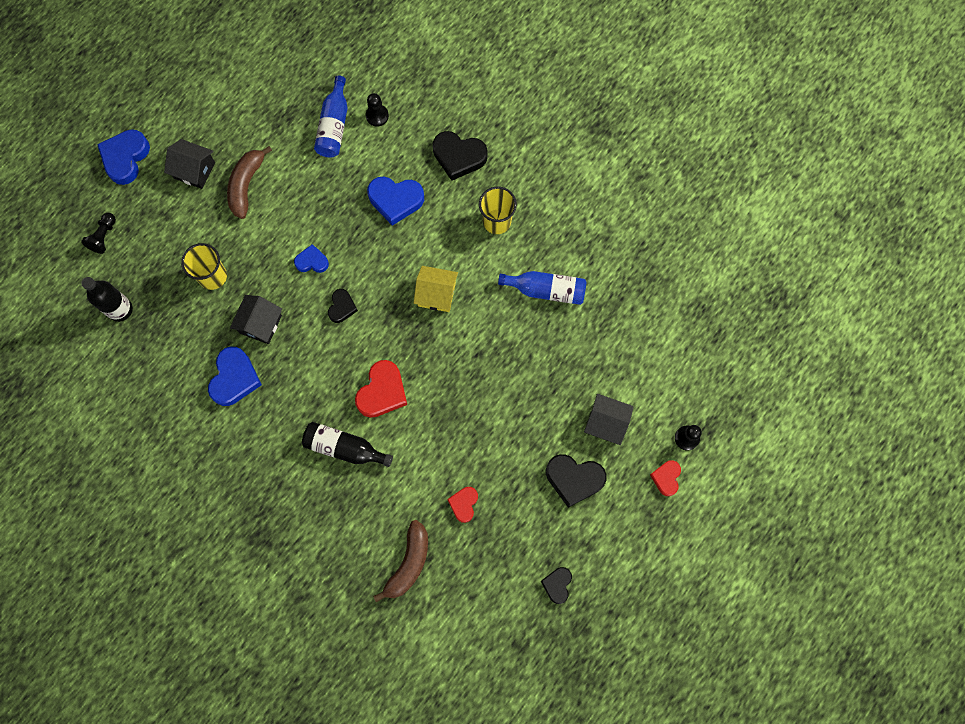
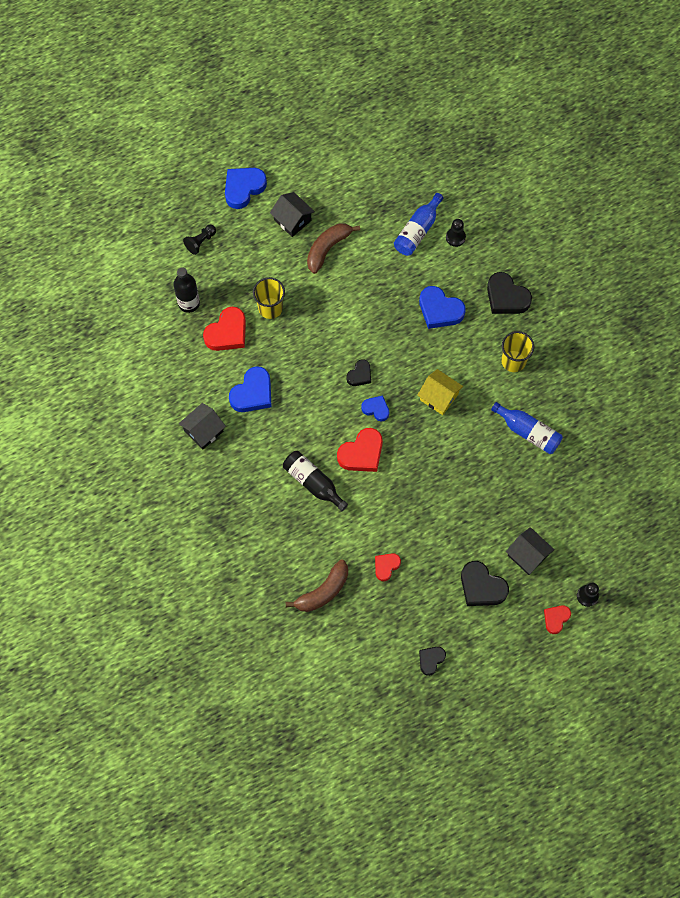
camera: 25 degrees right, 5 degrees down
black house [230,295,282,344] -> black house moved to [179,403,226,450]
blue heart [294,244,329,273] -> blue heart moved to [361,395,389,422]
none -> red heart [203,307,246,351]

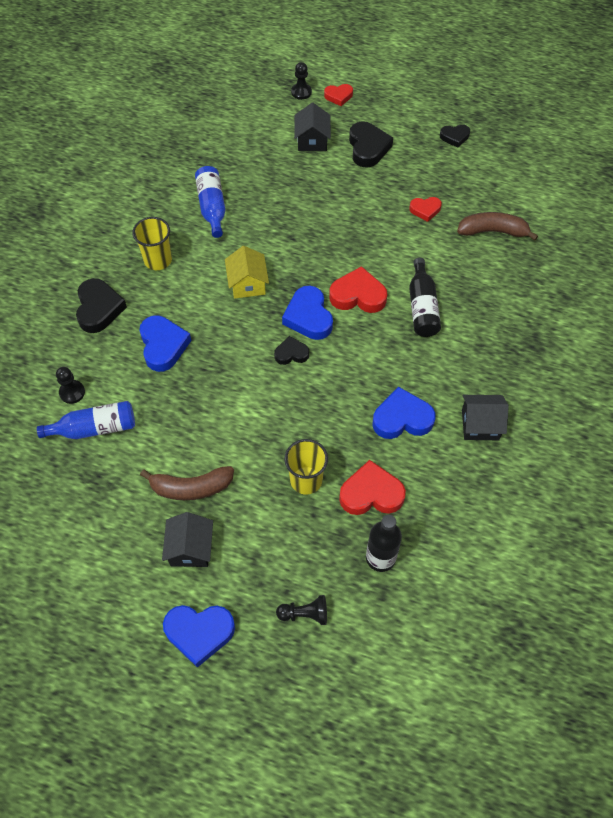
camera: 135 degrees left, 10 degrees down
blue heart [361,395,389,422] -> blue heart [282,286,333,340], size x1.70

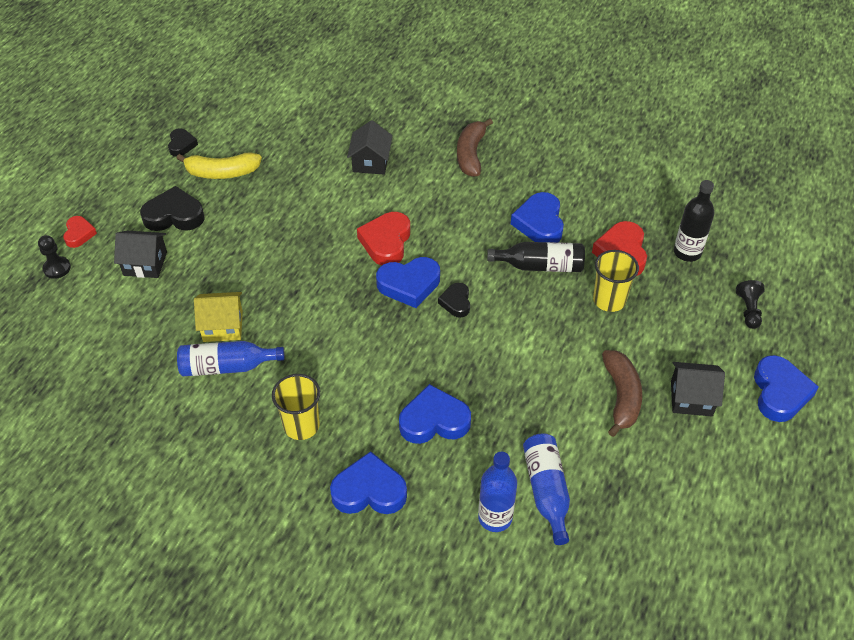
camera: 85 degrees left, 10 degrees down
black pawn [56,367,85,404] -> blue bottle [478,452,517,532]
black heart [76,278,127,333] -> blue heart [330,451,407,514]
yellow house [225,246,269,299] -> yellow house moved to [194,292,243,342]
red heart [409,197,442,222] -> none
black bottle [409,258,441,337] -> black bottle moved to [487,242,585,272]
brown banana [457,212,538,241] -> brown banana moved to [457,118,493,177]
black house [462,395,509,440] -> black house moved to [347,120,393,174]
none -> yellow banana [176,152,262,179]

